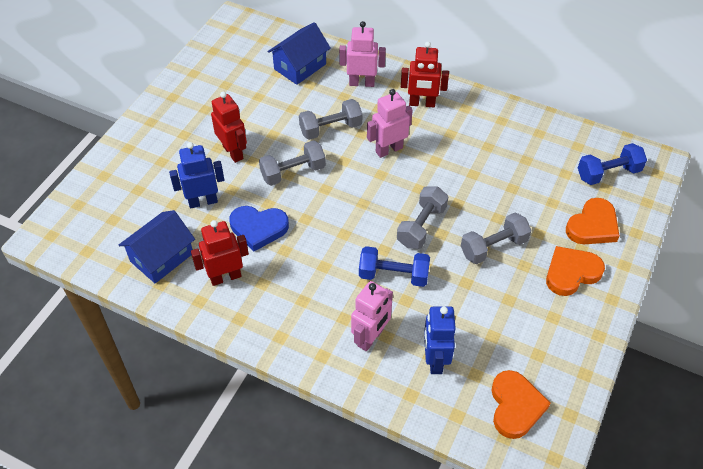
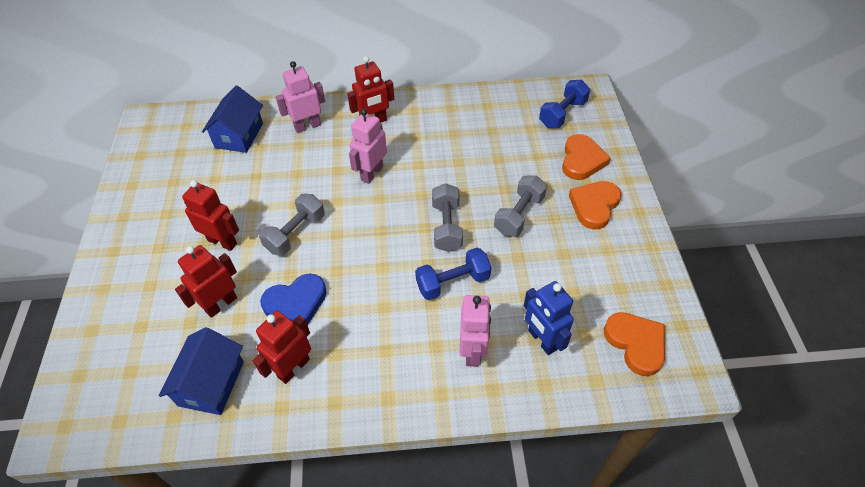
camera: 30 degrees left, 0 degrees up
blue robot [169,142,224,208] -> red robot [175,245,237,318]
grey dumbbell [299,99,362,140] -> none

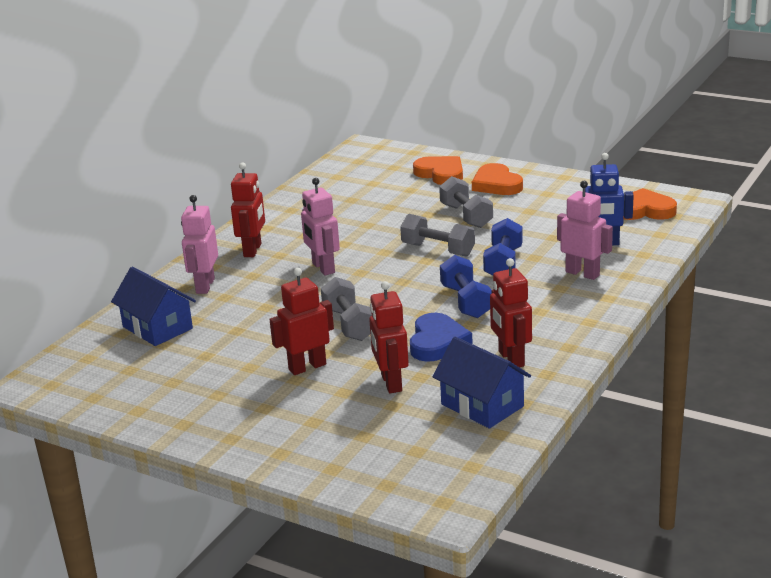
camera: 55 degrees left, 25 degrees down
blue dumbbell [539,80,590,128] -> blue dumbbell moved to [440,255,492,318]

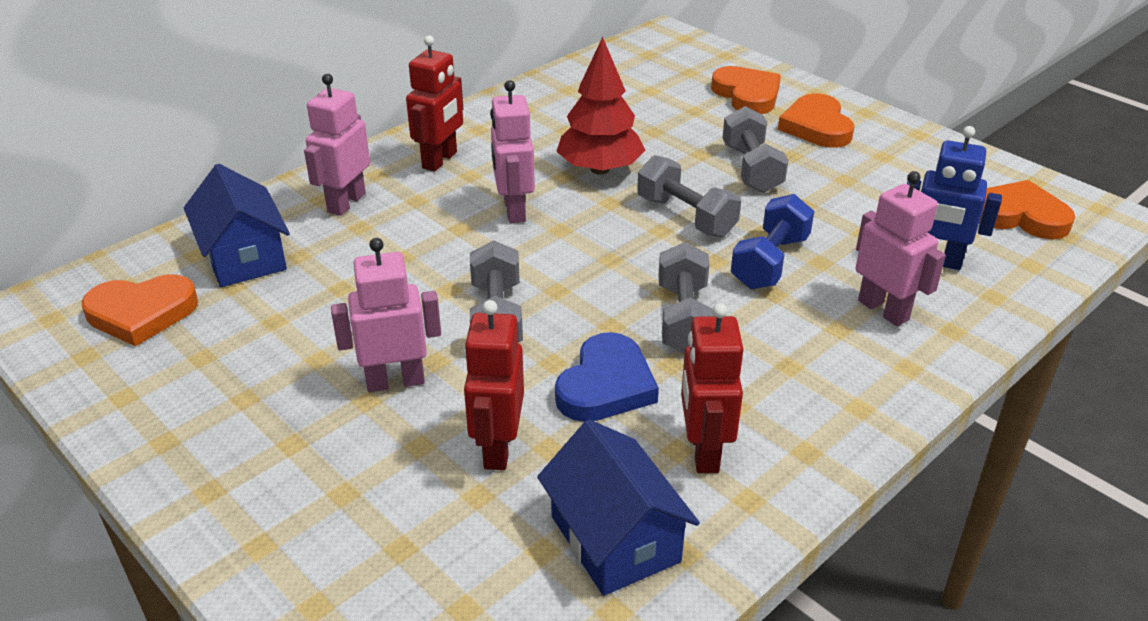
camera: 15 degrees right, 10 degrees up
red robot [269,268,334,375] -> pink robot [331,238,441,392]
blue dumbbell [440,255,492,318] -> grey dumbbell [658,242,714,354]
none -> orange heart [81,274,198,346]
none -> red tree [556,37,645,175]

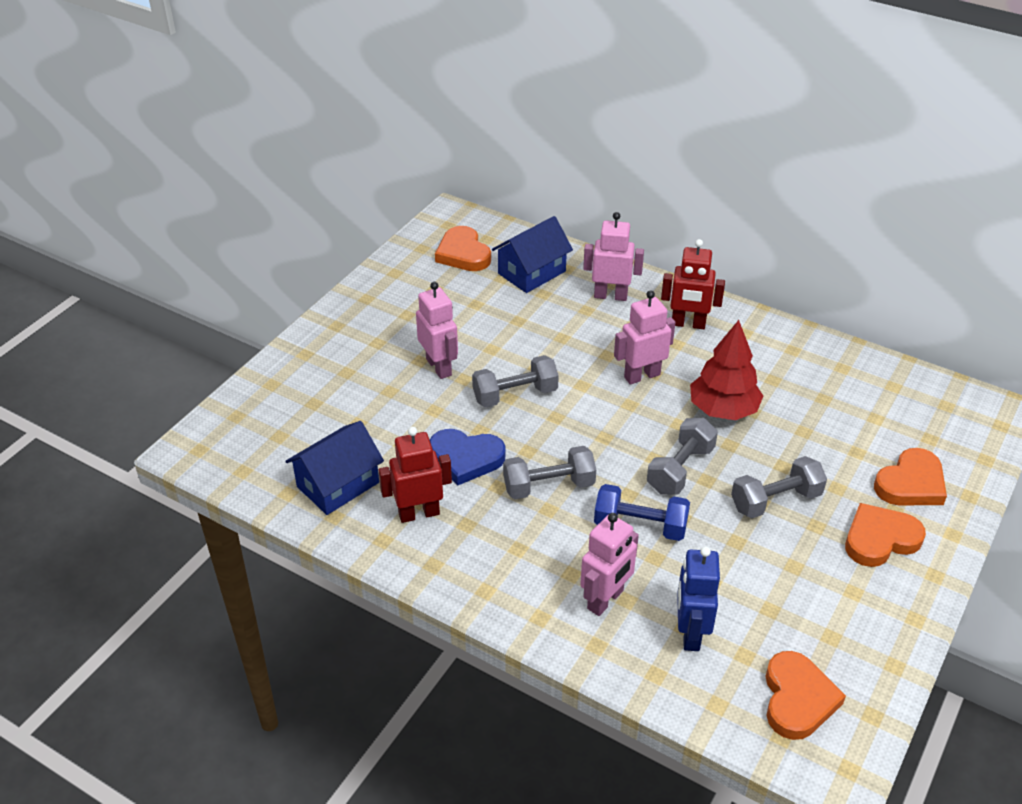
camera: 75 degrees right, 5 degrees up
red robot [464,300,524,470] -> none

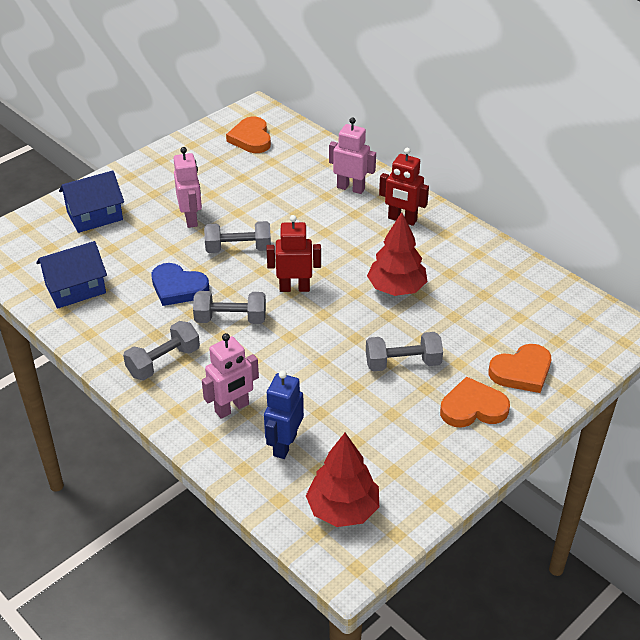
camera: 15 degrees right, 0 degrees up
red robot [379,427,452,523] -> red robot moved to [266,215,321,292]
blue house [492,216,573,293] -> blue house moved to [59,171,124,233]
blue dumbbell [594,484,690,541] -> none
pink robot [614,290,676,385] -> none
grey dumbbell [647,418,718,495] -> grey dumbbell moved to [123,321,200,380]
orange heart [765,651,846,740] -> red tree [306,433,379,527]

